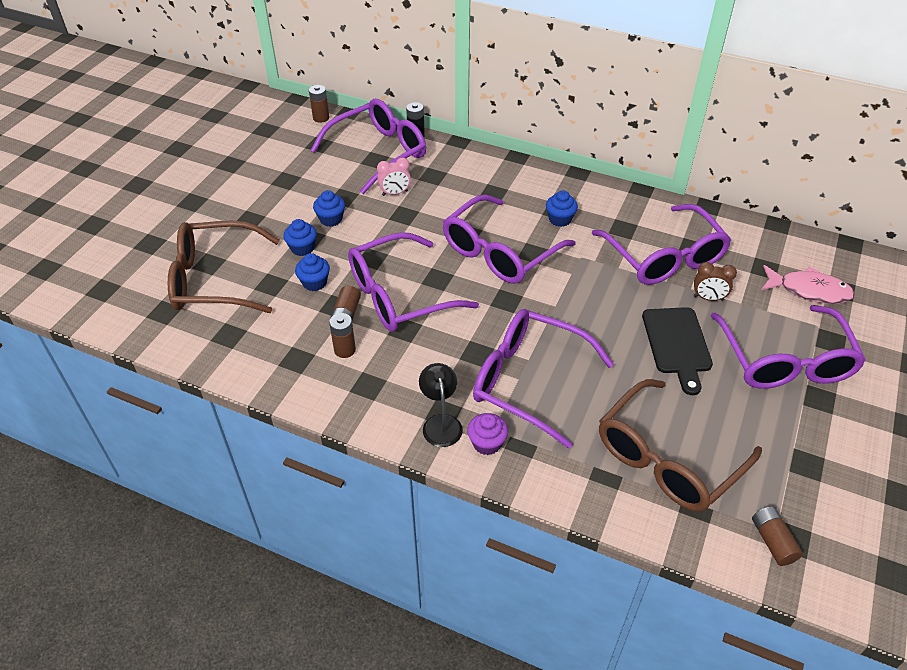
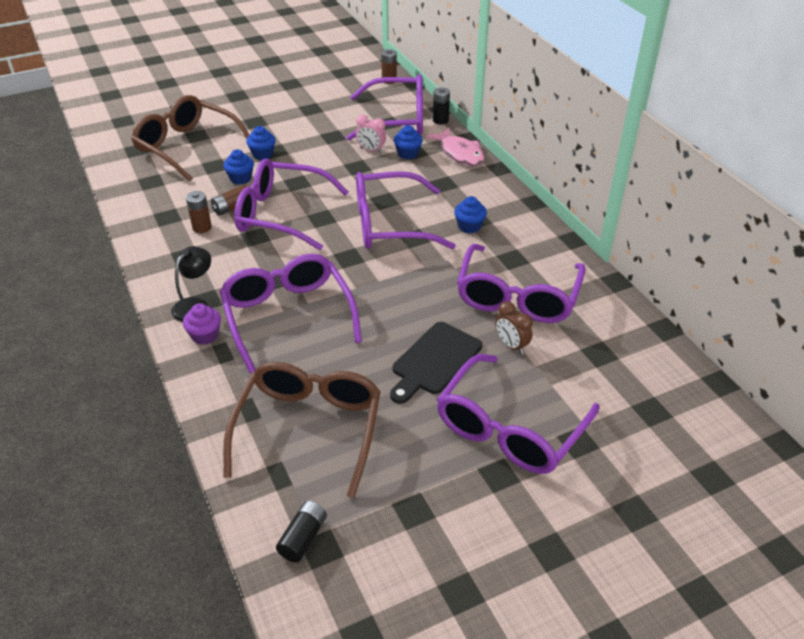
camera: 40 degrees right, 5 degrees down
blue cupcake [313,190,345,227] -> blue cupcake moved to [394,125,423,159]
brown glasses [599,379,762,512] -> brown glasses turned 105 degrees clockwise [223,362,381,498]
brown battery [752,507,803,566] -> black battery [276,501,327,562]
pink fish [761,265,855,304] -> pink fish moved to [426,127,485,166]

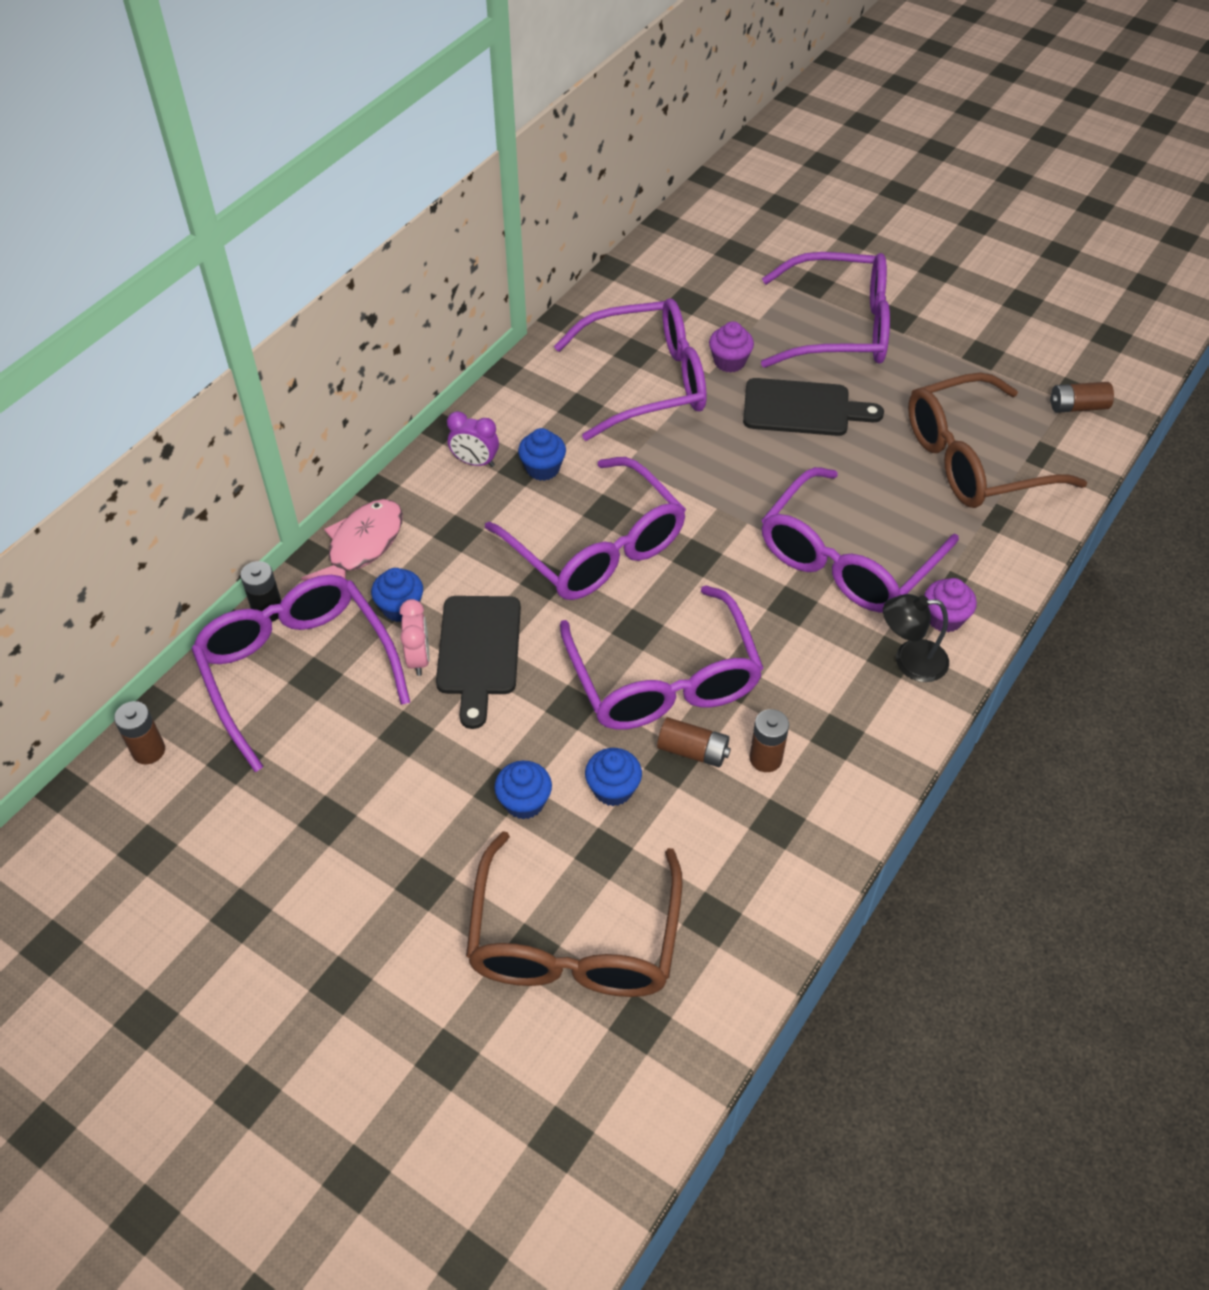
camera: 120 degrees left, 10 degrees up
black battery [276,501,327,562] -> brown battery [1050,382,1114,413]
brown clock [495,301,533,354] -> purple cupcake [709,321,754,373]
none -> black cutting board [436,596,521,729]
none -> purple clock [447,411,499,467]

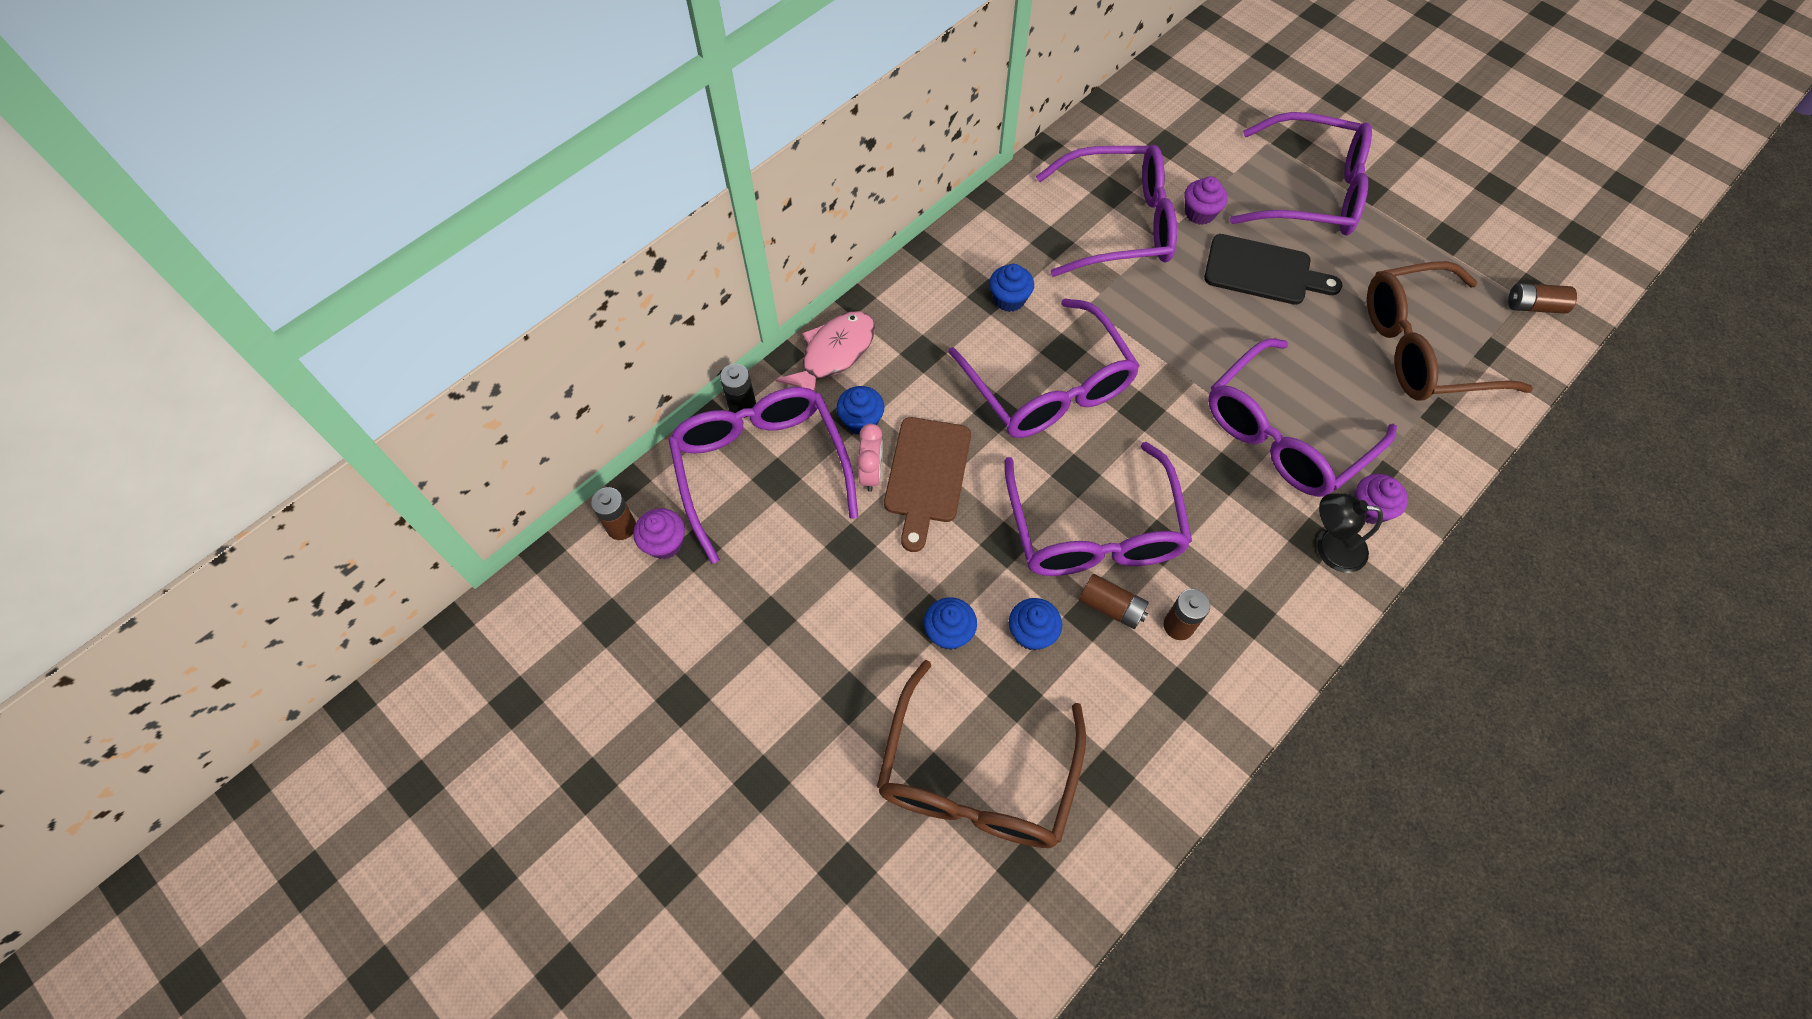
camera: 10 degrees right, 10 degrees up
black cutting board [436,596,521,729] -> brown cutting board [884,417,971,552]
purple clock [447,411,499,467] -> none
none -> purple cupcake [633,508,685,559]

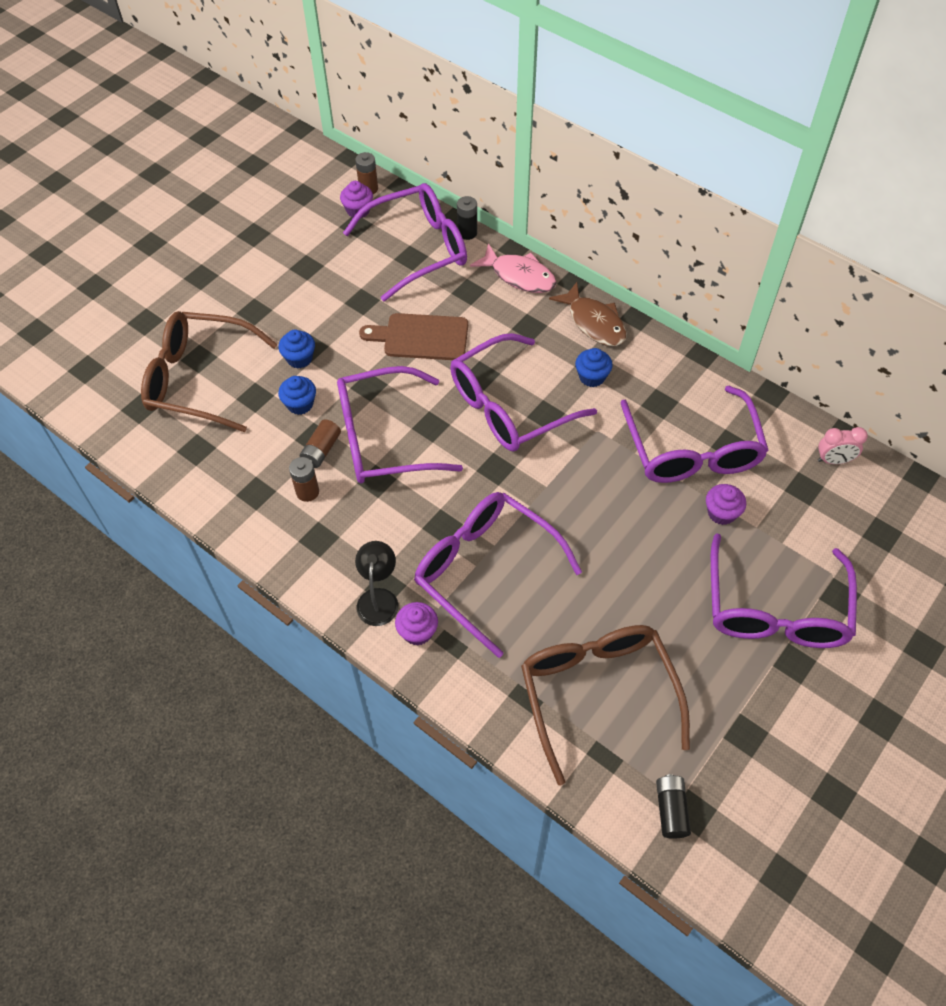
camera: 85 degrees right, 5 degrees down
blue cupcake [836,386,884,434] -> none
pink clock [857,424,883,492] -> pink clock moved to [818,427,868,464]
black cutting board [1204,234,1342,305] -> none
brown battery [1508,283,1577,314] -> black battery [656,774,691,839]
none -> brown fish [549,282,627,346]

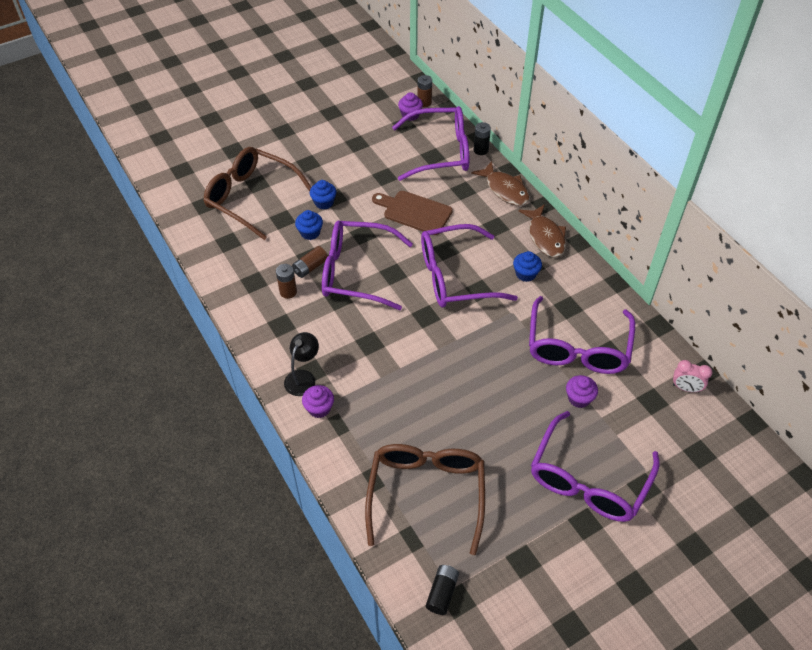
camera: 20 degrees right, 5 degrees down
purple glasses [414,492,582,658] -> none
pink fish [470,243,557,293] -> brown fish [471,161,530,206]

